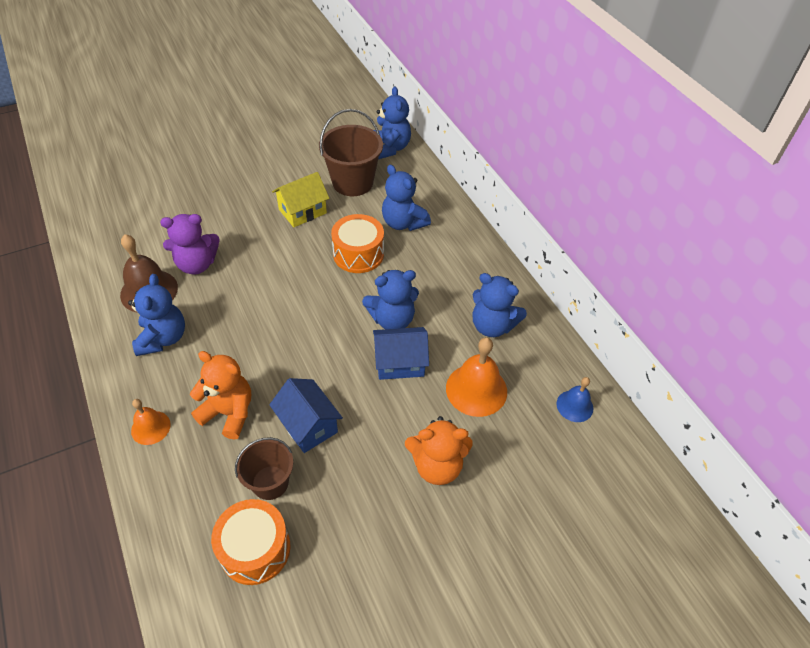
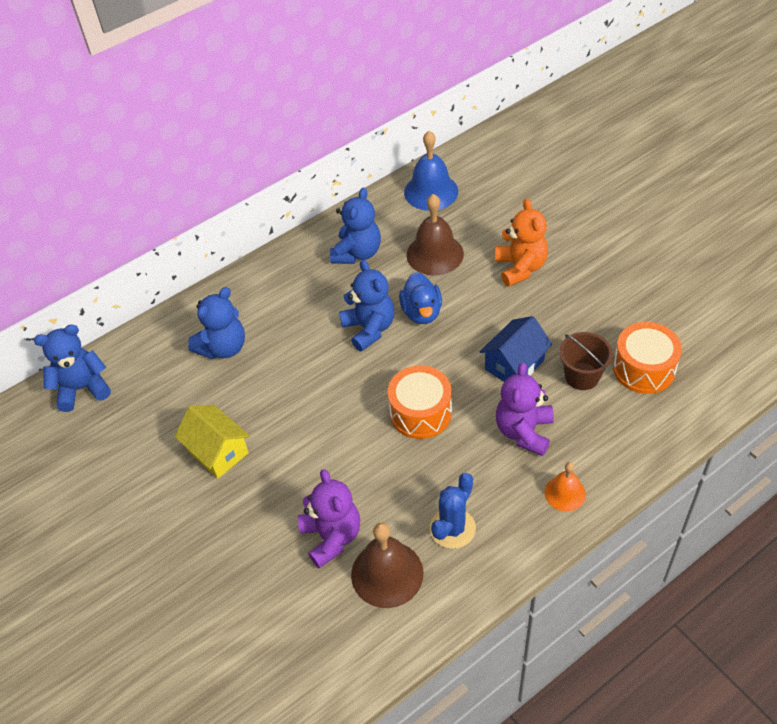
camera: 95 degrees left, 0 degrees up
blue teddy bear [128,274,185,356] -> blue cactus [430,473,476,549]
orange teddy bear [190,351,251,440] -> purple teddy bear [496,362,554,456]
brown bucket [319,109,383,196] -> none
orange drum [331,214,384,273] -> orange drum moved to [388,365,452,439]
blue house [373,327,429,380] -> blue duck [399,272,442,324]
orange bell [446,337,507,417] -> brown bell [406,194,464,276]
blue bell [557,377,593,422] -> blue bell [404,131,458,211], size x1.70

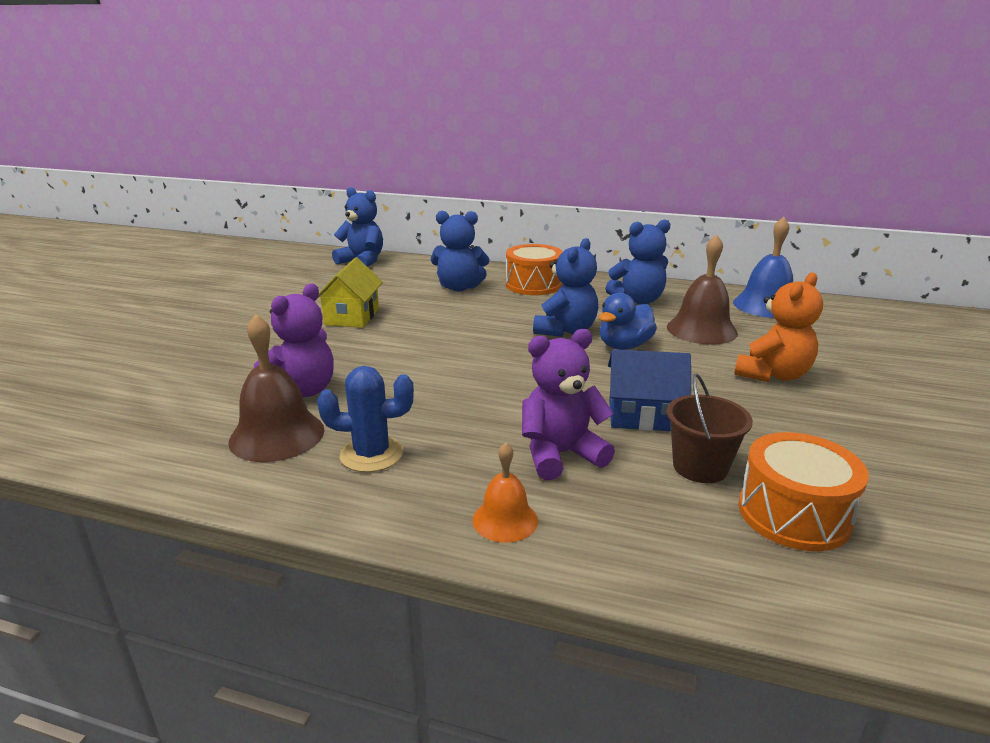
camera: 50 degrees right, 25 degrees down
orange drum [388,365,452,439] -> orange drum moved to [506,244,563,295]

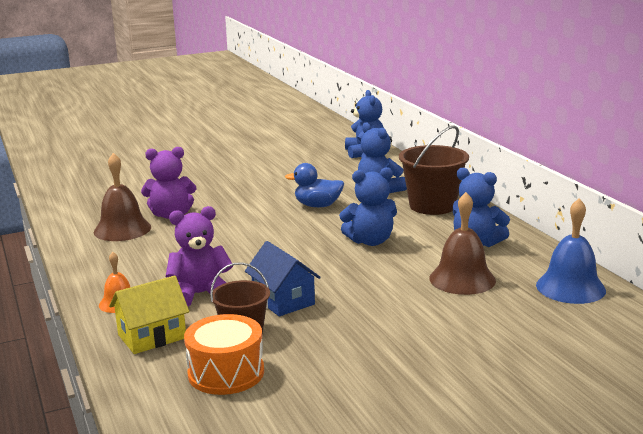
camera: 50 degrees right, 5 degrees down
yellow house [317,257,383,328] -> yellow house moved to [109,276,189,354]
blue cactus [317,366,414,472] -> none
orange drum [506,244,563,295] -> brown bucket [399,125,469,215]
purple teddy bear [522,329,615,480] -> purple teddy bear turned 45 degrees counterclockwise [166,206,233,307]
blue duck [599,293,657,350] -> blue duck moved to [285,163,344,207]
orange teddy bear [734,272,823,382] -> none

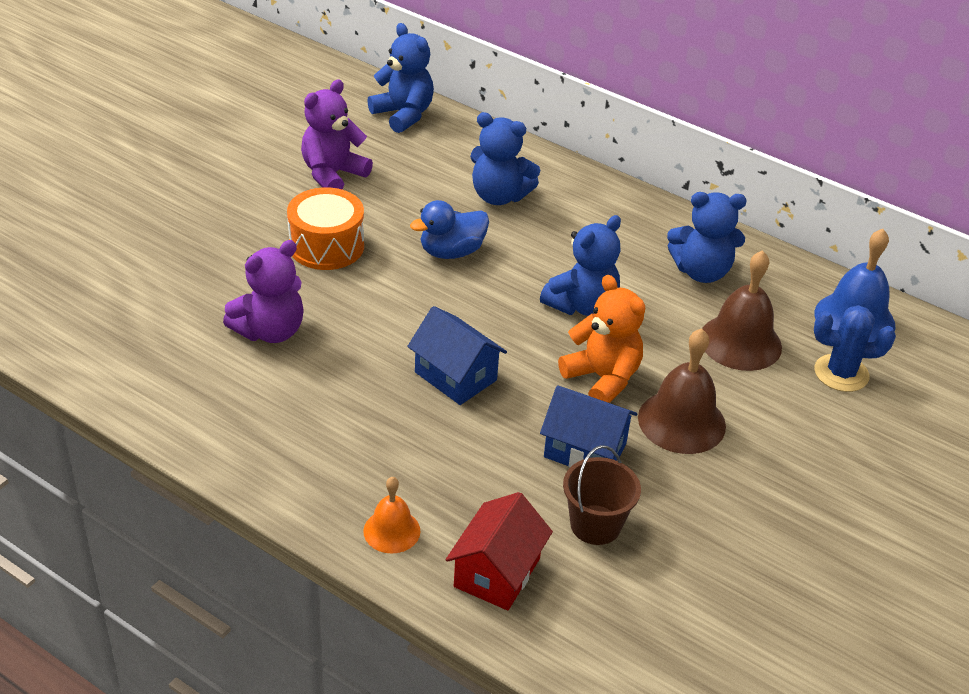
camera: 35 degrees left, 20 degrees up
brown bell [94,153,151,241] -> brown bell moved to [638,328,726,454]
yellow house [109,276,189,354] -> red house [446,492,553,610]
purple teddy bear [166,206,233,307] -> purple teddy bear moved to [301,79,373,190]
orange drum [184,314,264,395] -> orange drum moved to [287,187,364,270]
brown bucket [399,125,469,215] -> none
none -> blue house [407,306,507,405]
none -> orange teddy bear [558,275,645,403]
none -> blue cactus [814,305,896,392]

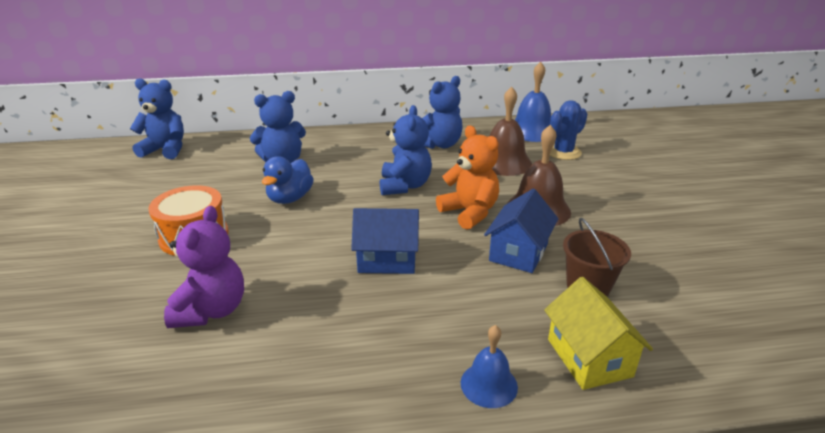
camera: 40 degrees left, 10 degrees down
purple teddy bear [301,79,373,190] -> none
orange bell [363,477,421,554] -> blue bell [461,325,518,408]
red house [446,492,553,610] -> yellow house [544,277,653,390]
blue house [540,385,638,468] -> blue house turned 45 degrees counterclockwise [484,189,558,273]
orange teddy bear [558,275,645,403] -> orange teddy bear turned 45 degrees clockwise [436,126,499,230]

